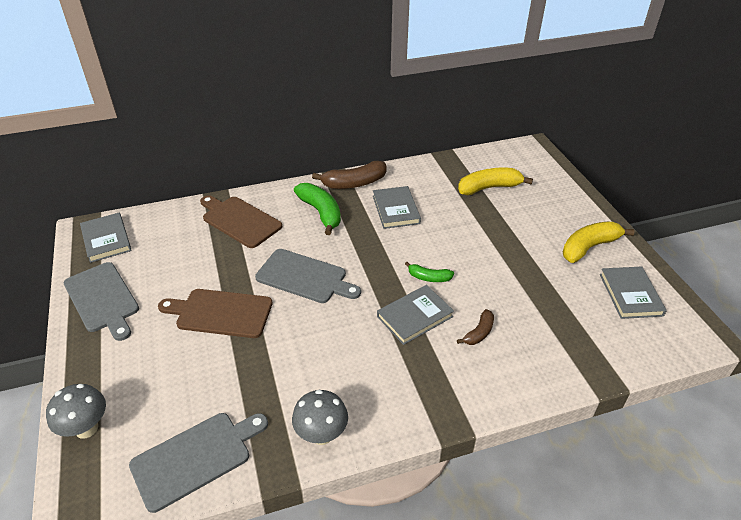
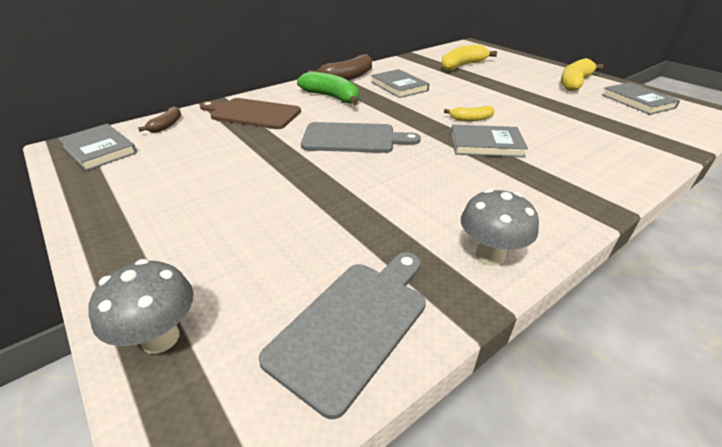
camera: 20 degrees left, 5 degrees down
grey cutting board [64,262,139,341] -> none
brown cutting board [158,289,272,338] -> none
grey book [377,285,454,345] -> grey book turned 60 degrees clockwise [451,125,528,158]
green banana [405,262,454,282] -> yellow banana [444,106,495,121]
brown banana [457,309,494,345] -> brown banana moved to [138,106,181,133]

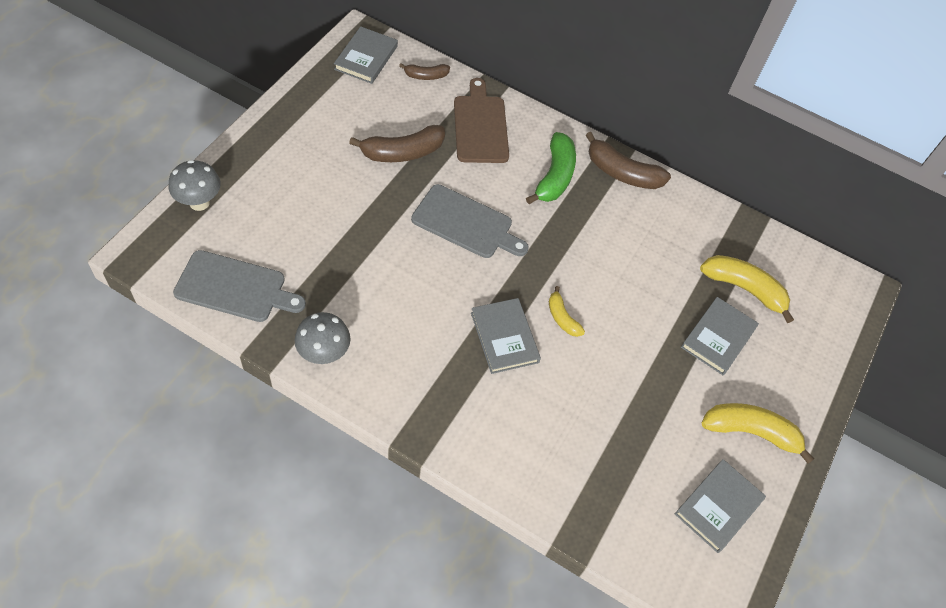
camera: 60 degrees right, 20 degrees up
grey cutting board [301,122,421,153] -> grey cutting board turned 45 degrees counterclockwise [411,184,529,258]
grey book [371,69,429,98] -> grey book moved to [681,297,759,375]
none -> brown banana [349,125,445,162]

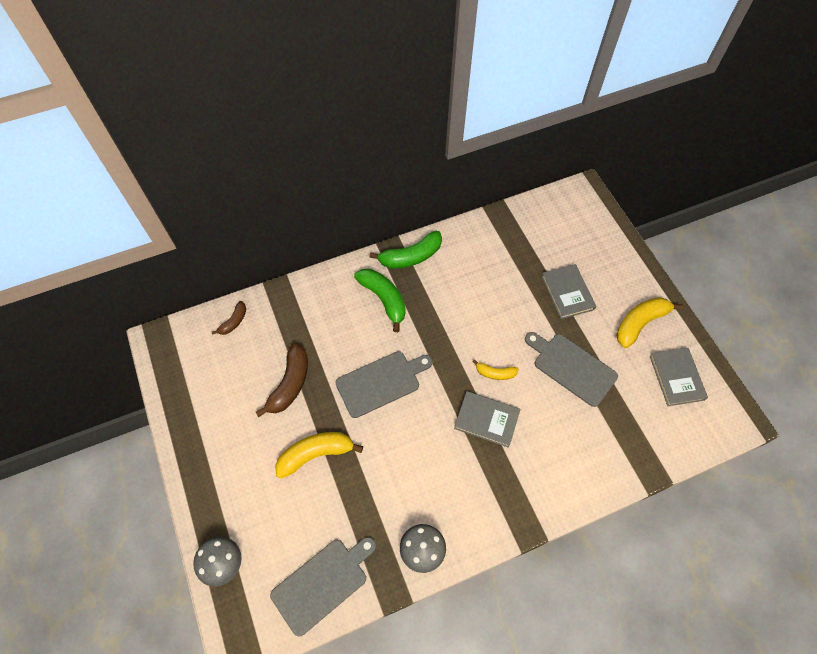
camera: 45 degrees left, 5 degrees up
grey book [334,26,398,84] -> none
brown cutting board [454,78,509,163] -> none
brown banana [586,132,671,189] -> green banana [369,231,442,269]
yellow banana [700,255,794,323] -> yellow banana moved to [275,432,363,479]
none -> grey cutting board [525,332,618,407]

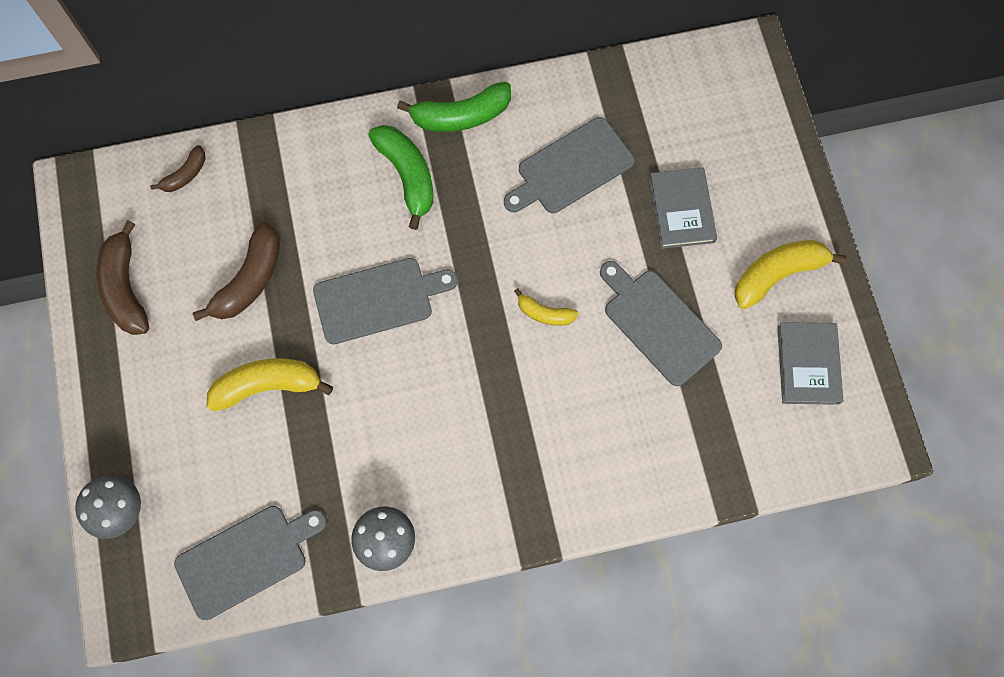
camera: 10 degrees right, 10 degrees up
grey book [454,391,520,448] -> none
none -> brown banana [97,220,149,335]
none -> grey cutting board [504,117,635,213]

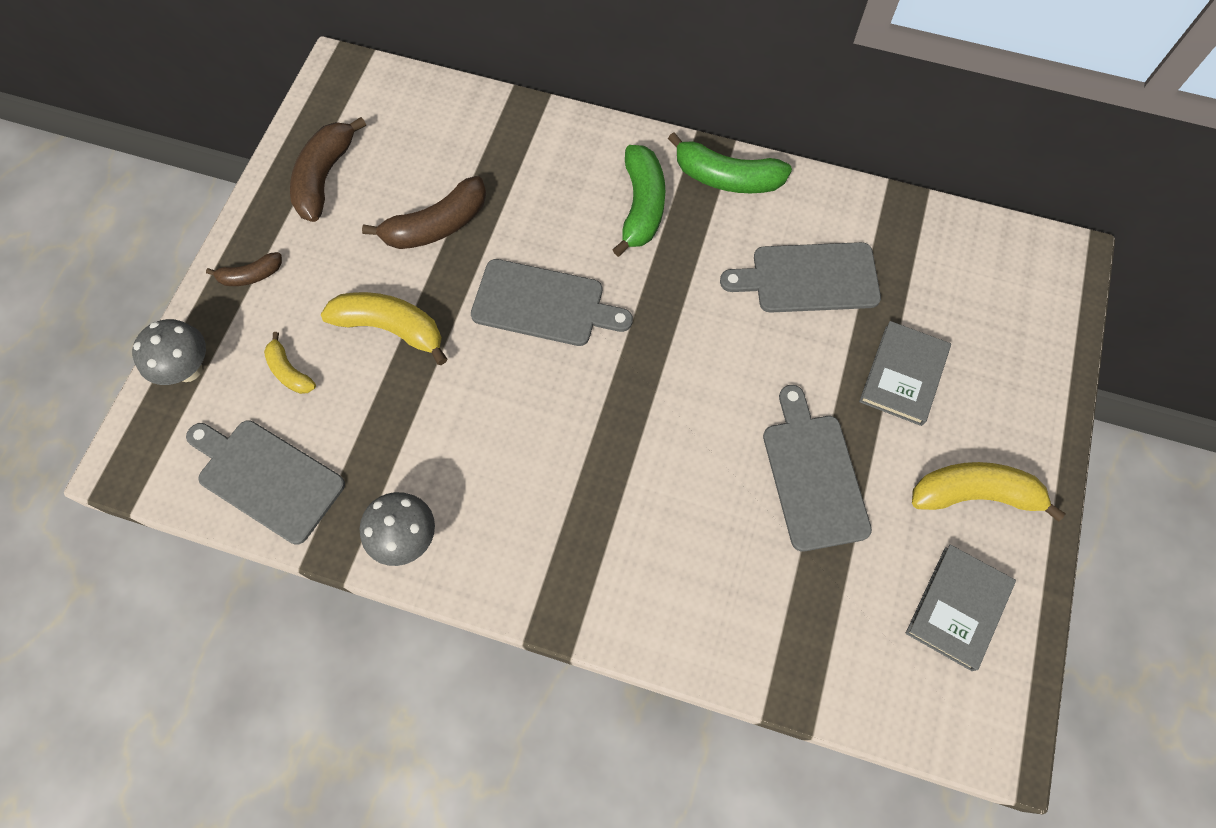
camera: 30 degrees right, 5 degrees down
brown banana [150,145,206,192] -> brown banana moved to [206,252,282,286]
grey cutting board [174,506,327,620] -> grey cutting board turned 150 degrees counterclockwise [186,420,345,545]
yellow banana [514,288,578,326] -> yellow banana moved to [264,332,316,394]

